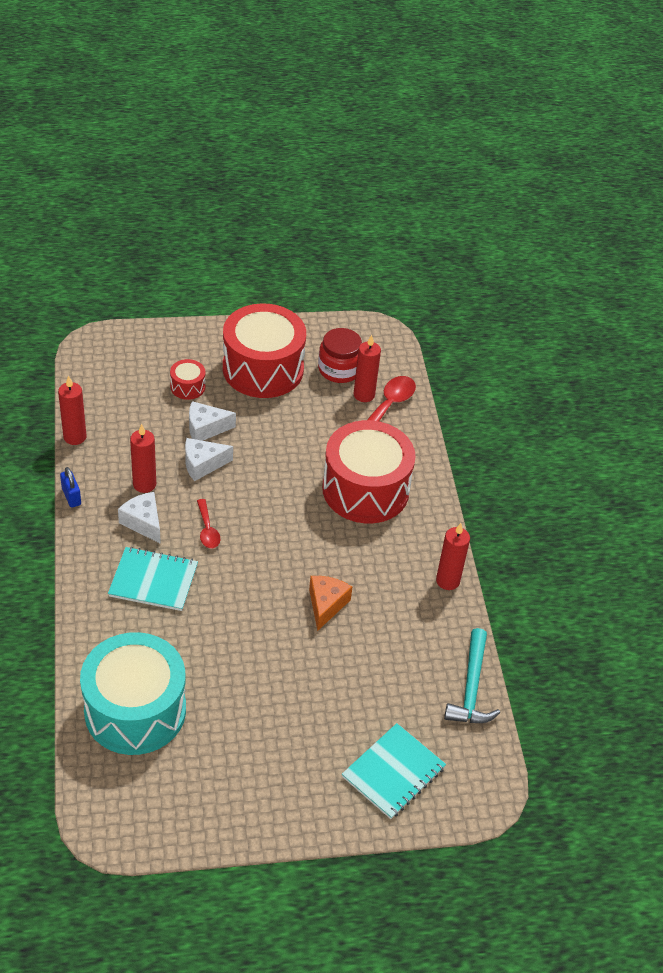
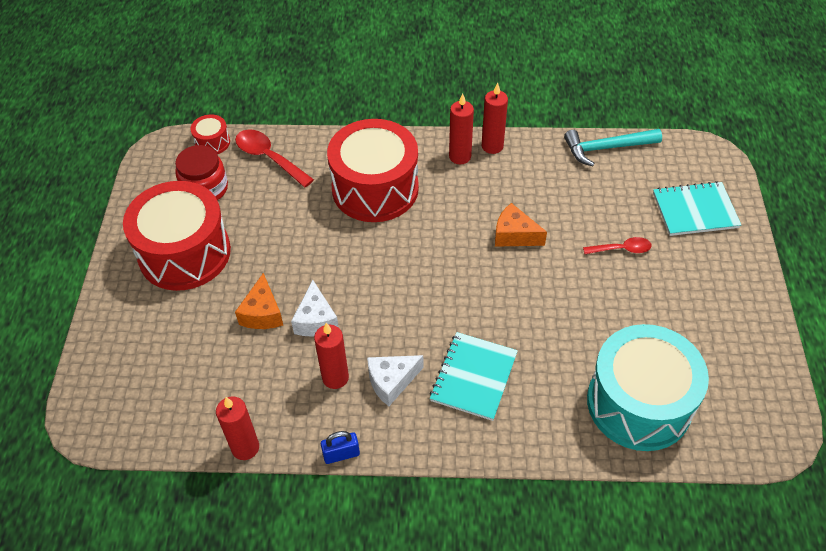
camera: 75 degrees left, 5 degrees up
red drum [170,359,205,400] -> red drum moved to [190,114,230,154]
white cheese [189,401,236,441] -> orange cheese [235,273,283,329]
red spoon [197,499,220,548] -> red spoon moved to [583,237,652,254]
turquoise notebook [342,723,446,819] -> turquoise notebook turned 60 degrees counterclockwise [653,181,741,236]
red candle [354,335,381,402] -> red candle moved to [449,93,474,164]
turquoise hammer [444,628,500,723] -> turquoise hammer turned 150 degrees clockwise [564,129,662,166]

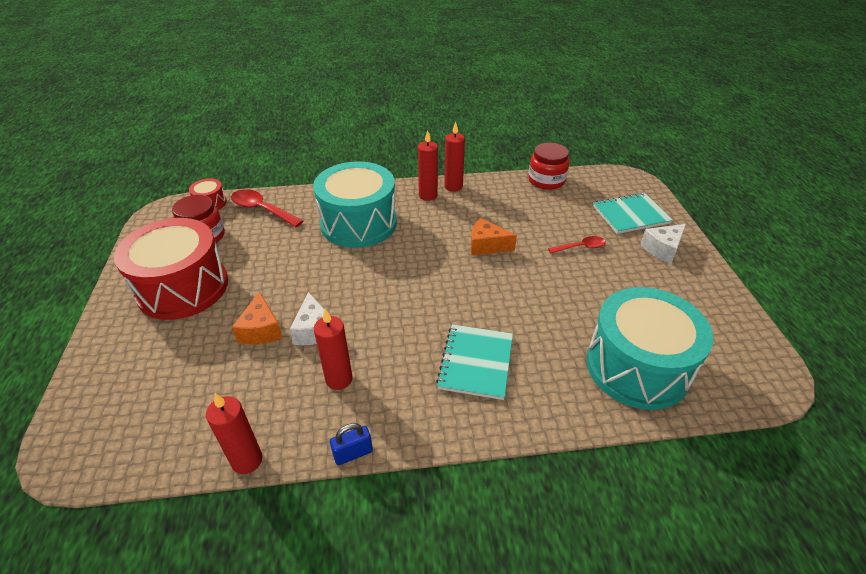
camera: 10 degrees left, 10 degrees down
red drum [327,119,419,222] -> turquoise drum [313,161,397,248]
white cheese [367,355,423,406] -> white cheese moved to [640,224,686,264]
turquoise hammer [564,129,662,166] -> red jar [528,143,569,190]

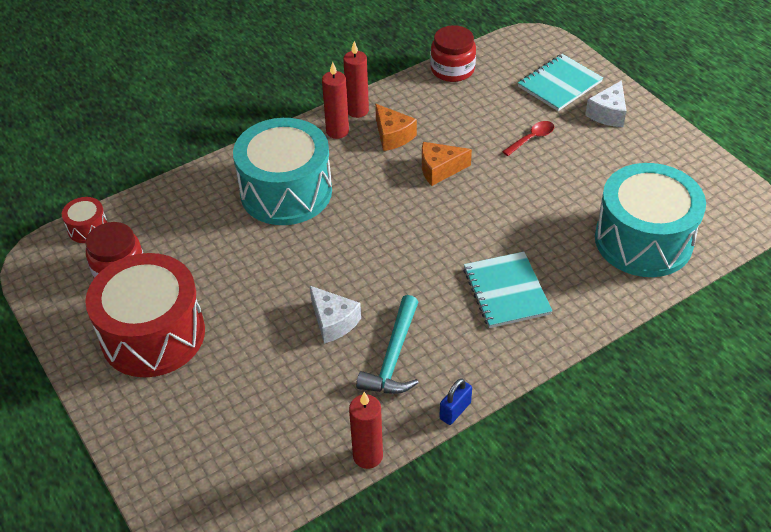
camera: 25 degrees left, 5 degrees up
red spoon [231,189,303,227] -> none
orange cheese [232,291,282,345] -> orange cheese moved to [375,104,417,151]
red candle [314,309,353,390] -> turquoise hammer [356,295,419,394]

